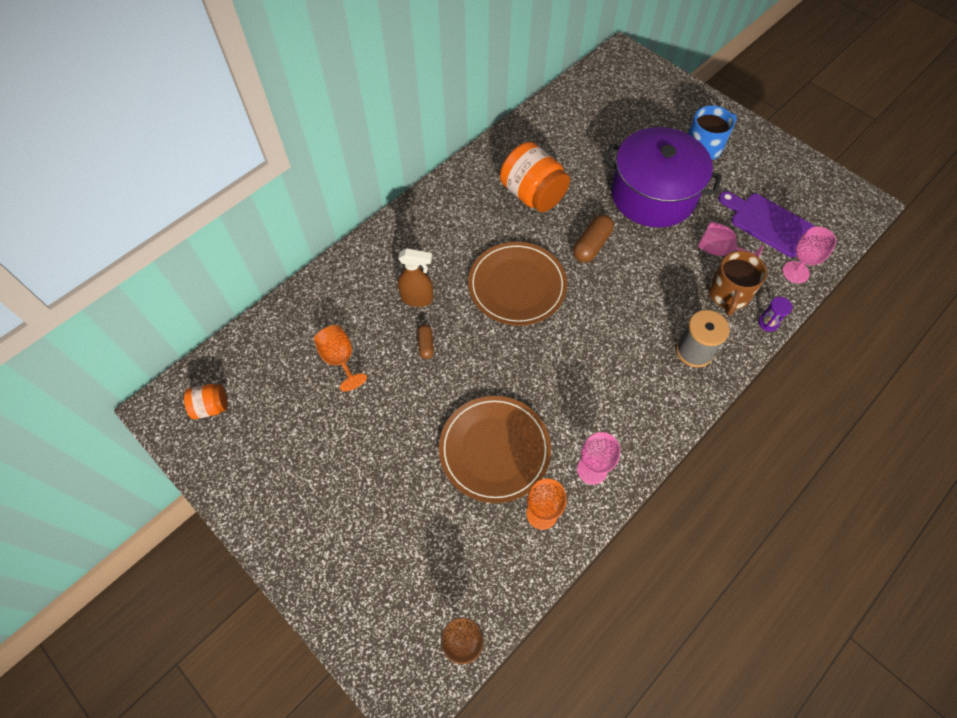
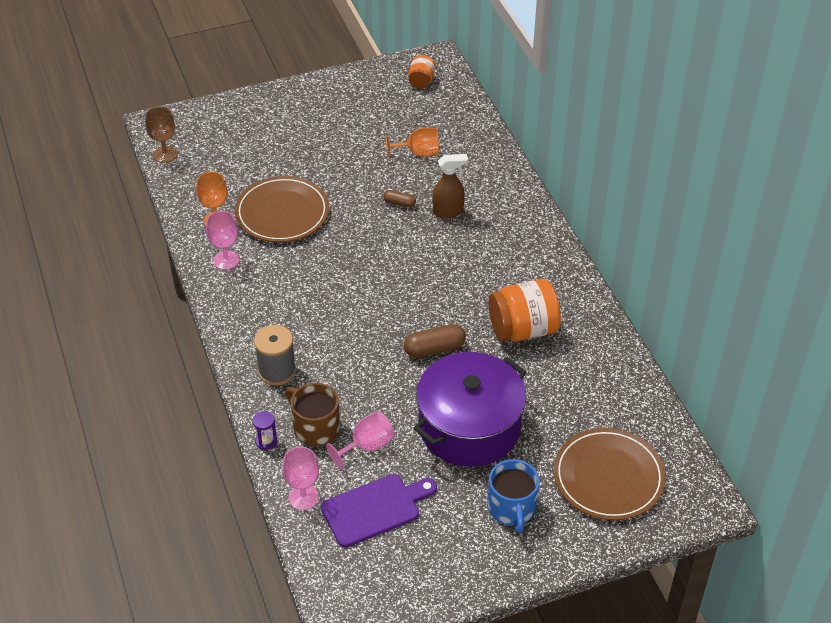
camera: 115 degrees right, 15 degrees down
brown spray bottle [398,248,433,307] -> brown spray bottle turned 135 degrees counterclockwise [432,154,468,219]
brown plate [468,242,567,326] -> brown plate moved to [554,428,666,520]
brown capsule [573,214,614,263] -> brown capsule turned 75 degrees counterclockwise [404,324,466,358]

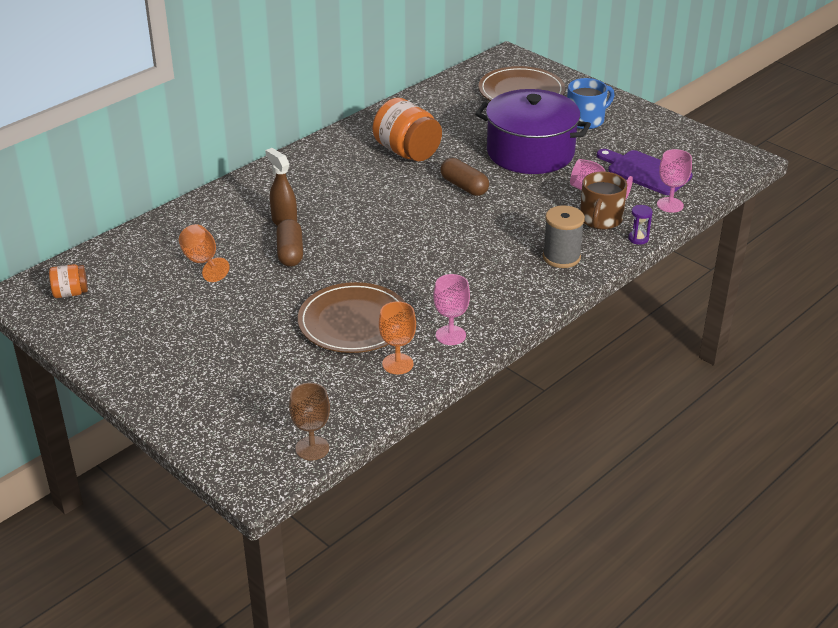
camera: 115 degrees left, 10 degrees down
brown capsule [383,190,416,208] -> brown capsule [277,219,303,267], size x1.71

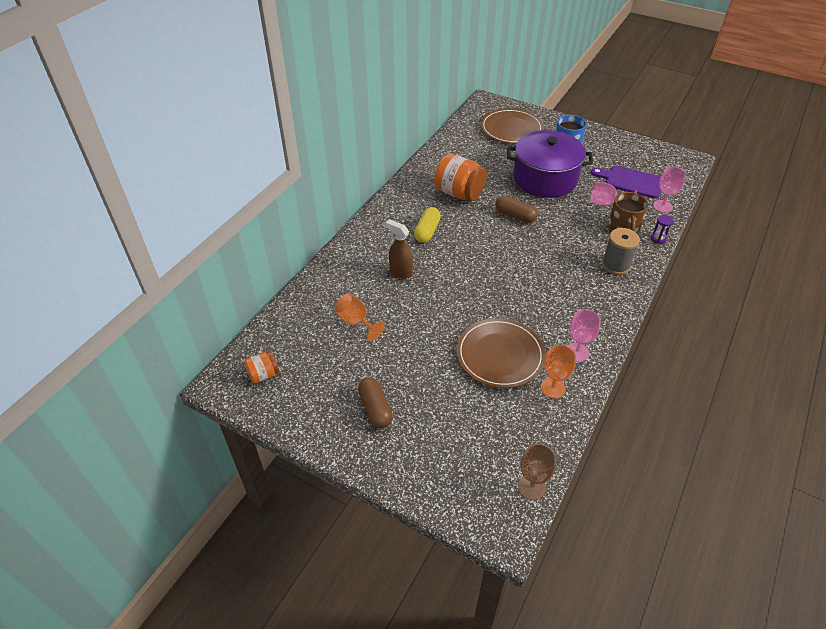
camera: 15 degrees left, 10 degrees up
brown capsule [277,219,303,267] -> brown capsule moved to [358,377,393,428]
none -> yellow capsule [414,207,441,243]

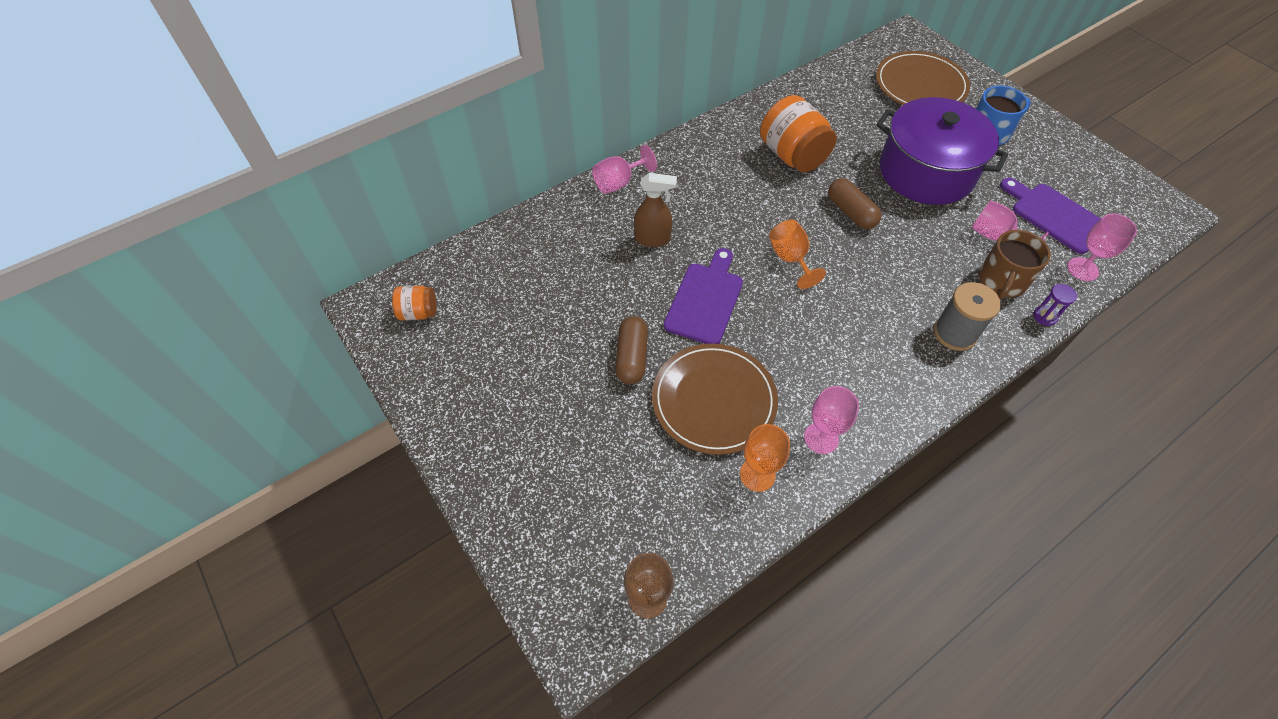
camera: 25 degrees right, 10 degrees up
orange goblet [334,294,385,341] -> orange goblet moved to [769,220,826,289]
brown capsule [358,377,393,428] -> brown capsule moved to [615,316,648,384]
brown spray bottle [385,219,413,279] -> brown spray bottle turned 120 degrees clockwise [634,173,677,247]
yellow capsule [414,207,441,243] -> none
none -> pink goblet [592,145,657,194]
none -> purple cutting board [664,248,743,344]

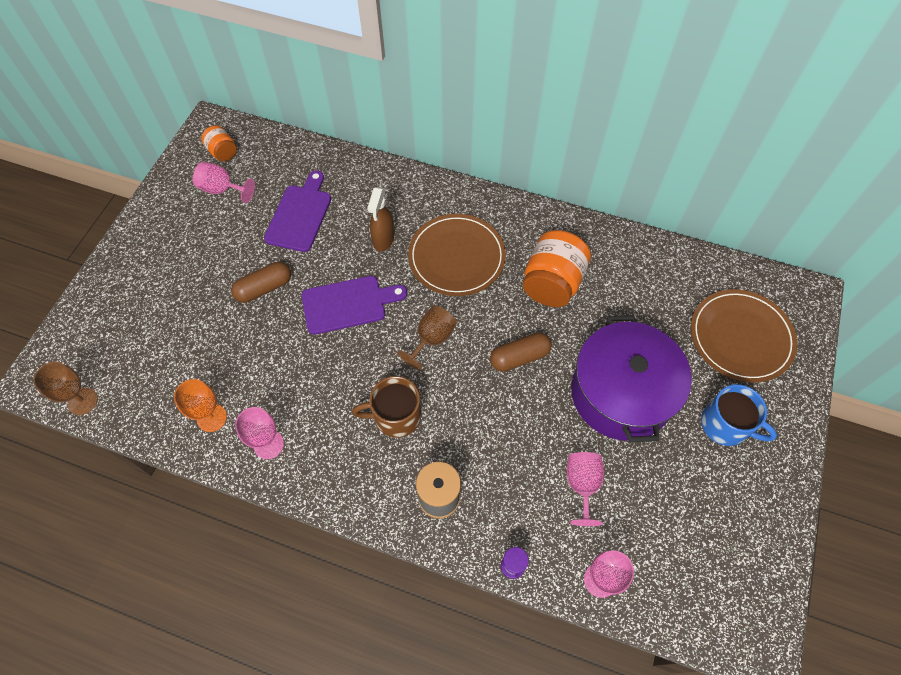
camera: 55 degrees right, 5 degrees up
pink goblet [592,145,657,194] -> pink goblet moved to [193,162,255,203]
brown spray bottle [634,173,677,247] -> brown spray bottle turned 45 degrees clockwise [367,187,394,252]
brown plate [652,343,778,455] -> brown plate moved to [408,214,506,296]
orange goblet [769,220,826,289] -> brown goblet [398,305,457,370]
brown capsule [828,178,882,229] -> brown capsule turned 45 degrees clockwise [490,333,552,372]
brown mug [979,230,1051,300] -> brown mug moved to [352,376,421,438]
purple cutting board [1000,178,1101,254] -> purple cutting board moved to [264,170,331,252]

